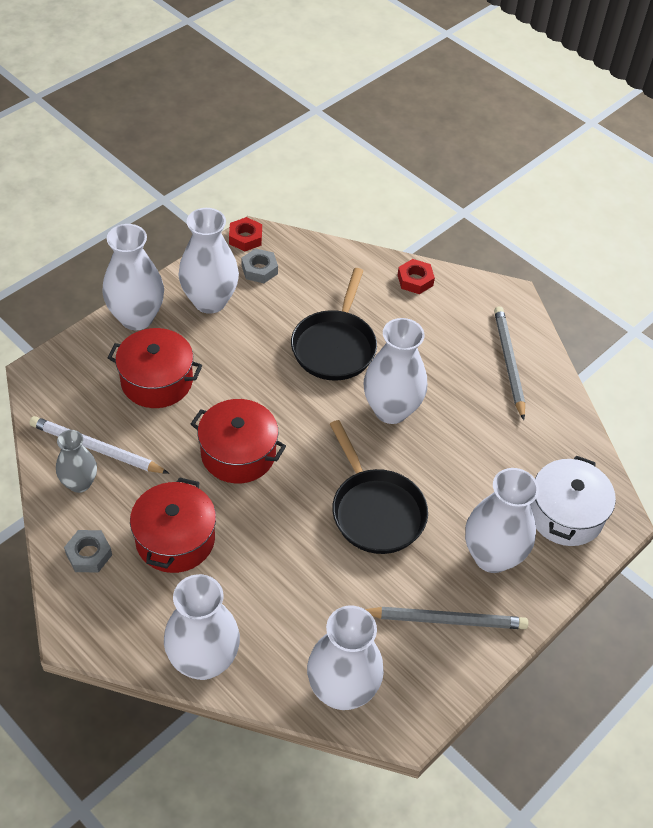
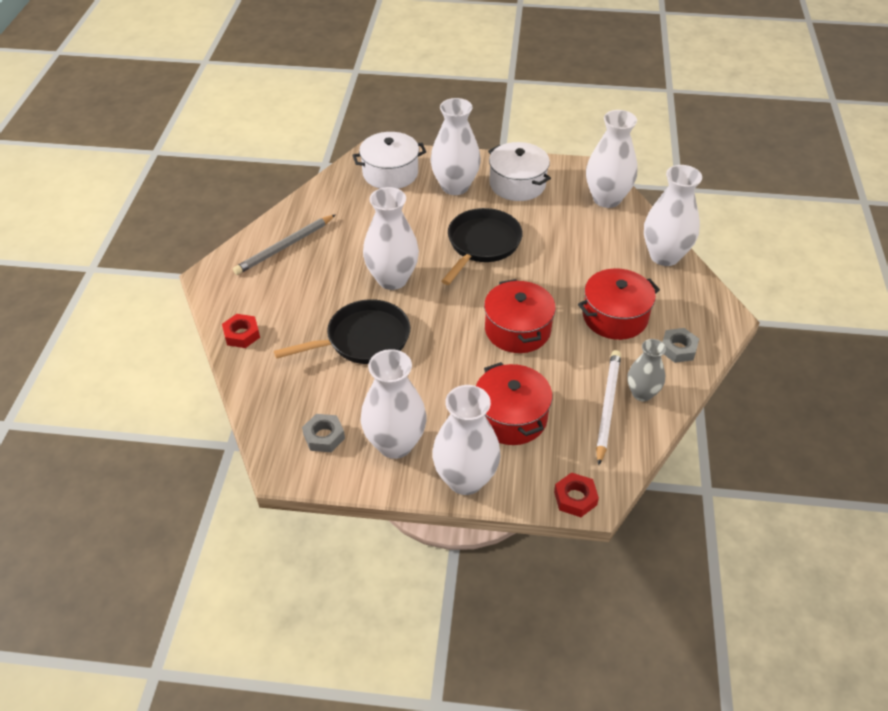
camera: 125 degrees left, 5 degrees down
white pencil [29,416,169,474] -> white pencil turned 150 degrees counterclockwise [596,350,621,465]
red nut [229,217,262,251] -> red nut moved to [554,472,599,517]
grey pencil [365,607,528,629] -> white pot [488,142,551,201]

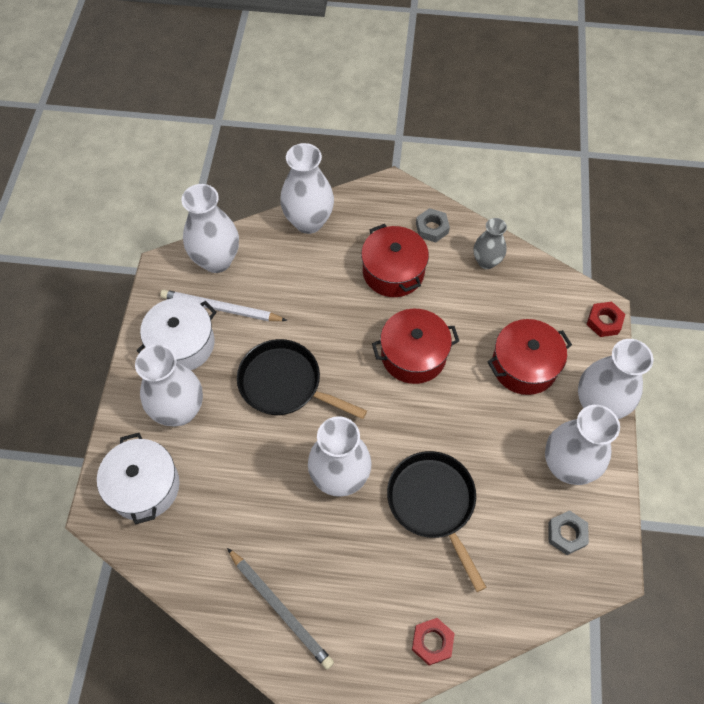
camera: 90 degrees left, 15 degrees up
white pencil [596,350,621,465] -> white pencil moved to [160,290,287,321]

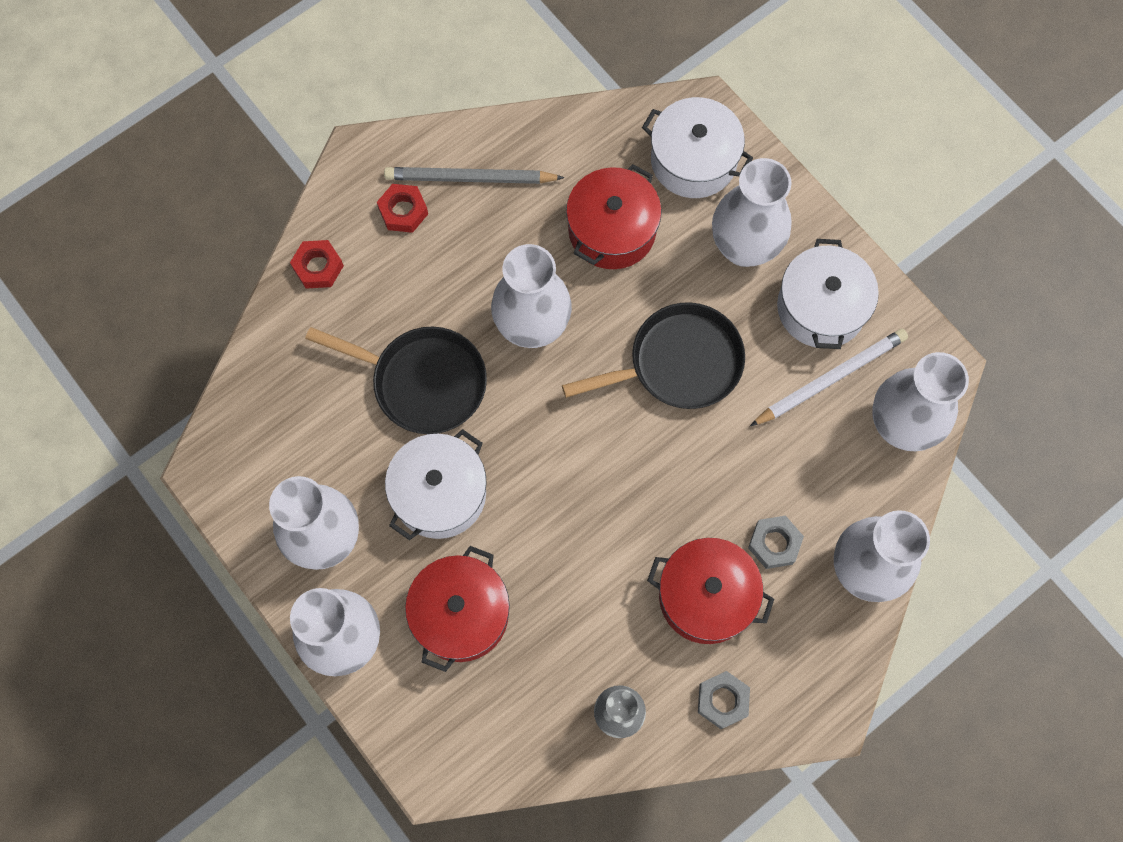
camera: 135 degrees right, 10 degrees up
red pot [372,309,459,384] -> red pot moved to [566,164,662,269]
grey nut [548,510,589,555] -> grey nut moved to [748,516,804,569]
red nut [587,302,625,337] -> red nut moved to [377,184,428,233]
none -> white pot [385,429,487,540]

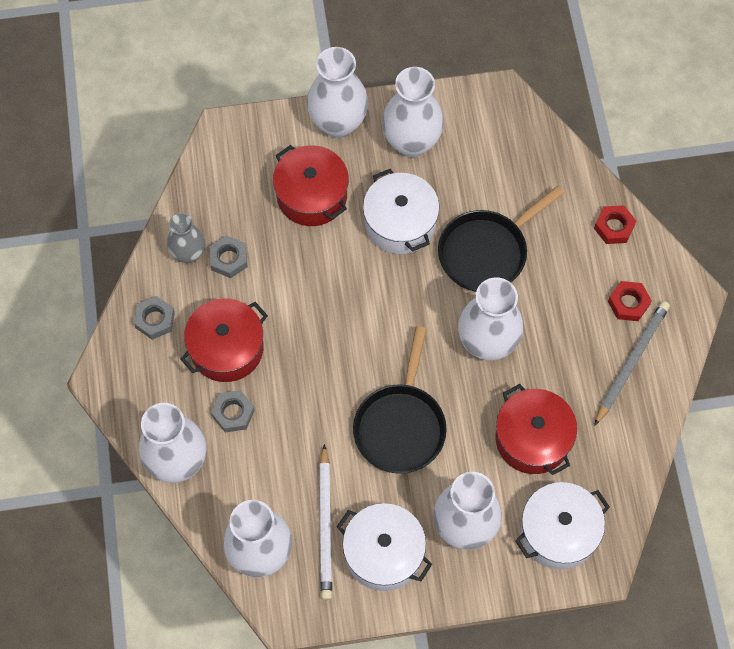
camera: 120 degrees right, 5 degrees down
none -> grey nut [209,235,248,278]

